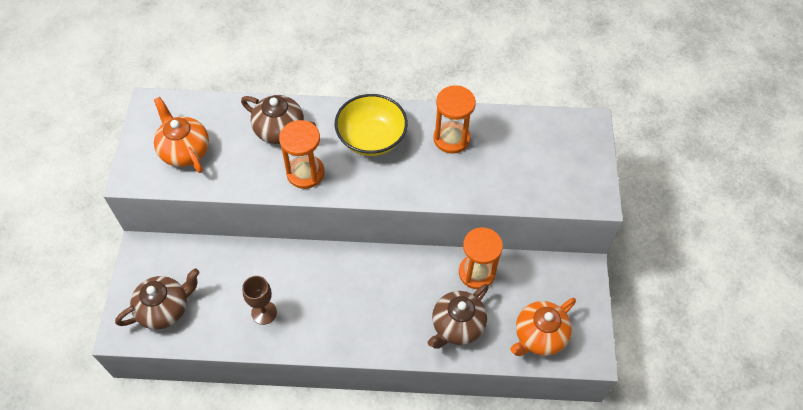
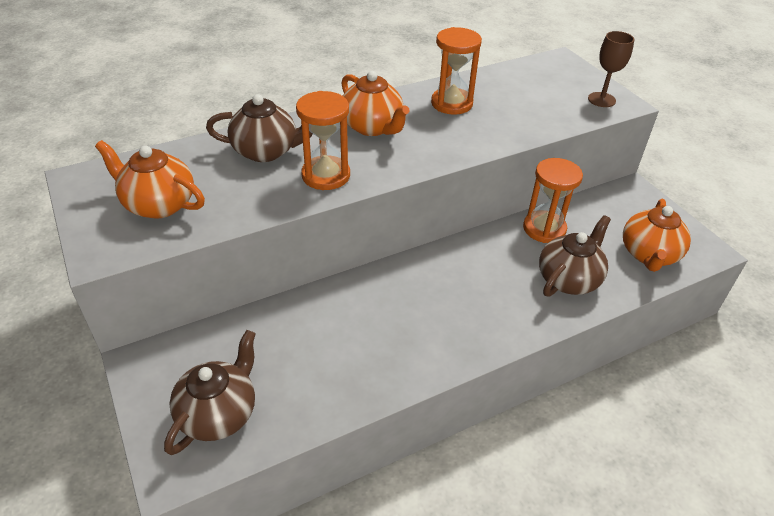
camera: 30 degrees left, 15 degrees down
brown goblet [242,276,277,325] -> brown goblet moved to [588,31,634,107]
yellow bowl [335,94,408,156] -> orange teapot [341,71,409,136]
brown teapot [428,284,489,349] -> brown teapot turned 150 degrees counterclockwise [539,215,611,297]

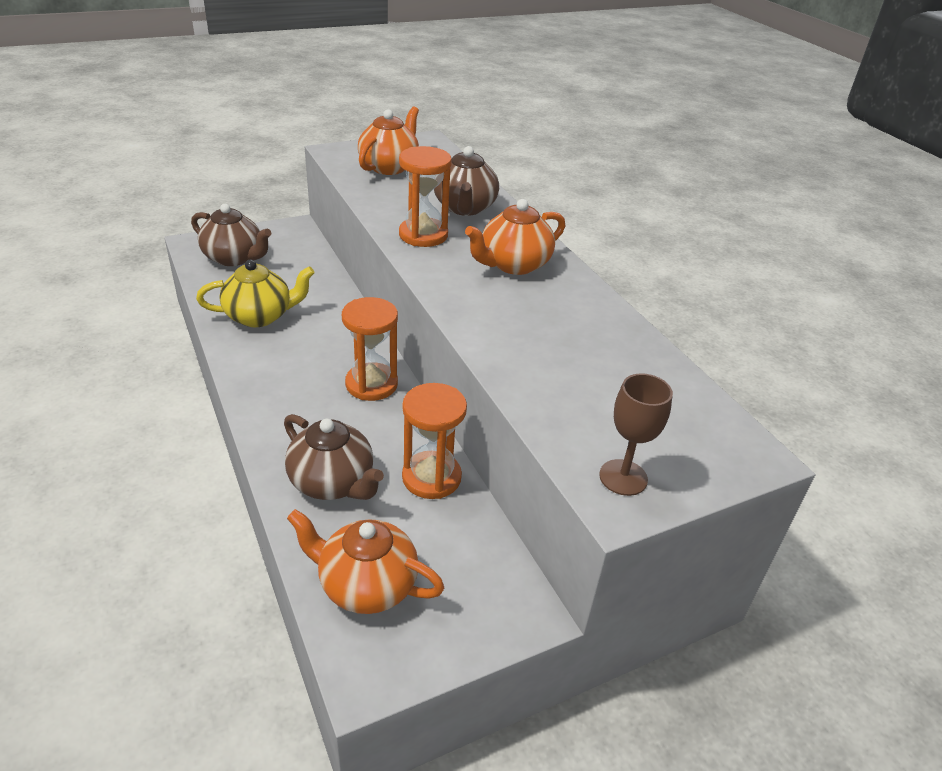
camera: 90 degrees right, 5 degrees down
orange hourglass [431,27,482,115] -> orange hourglass moved to [342,297,398,401]
none -> yellow teapot [196,260,315,327]

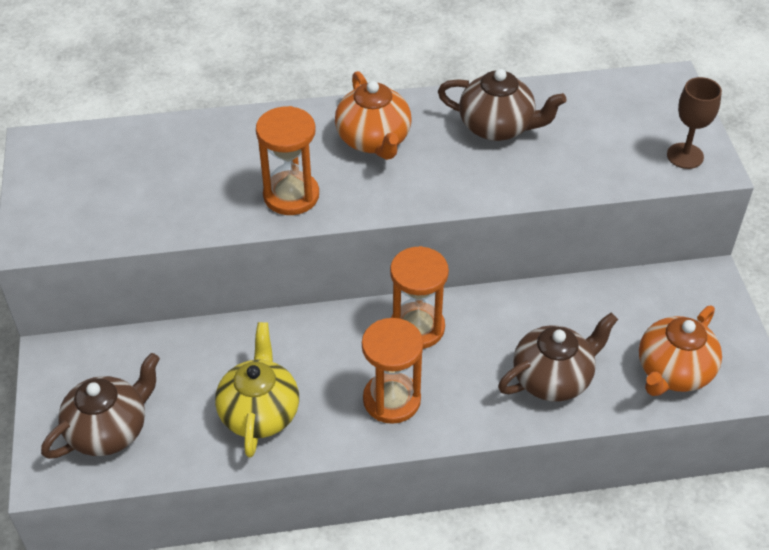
camera: 70 degrees left, 10 degrees up
orange teapot [358,106,419,175] -> none
orange hourglass [402,383,467,499] -> orange hourglass moved to [362,318,423,424]
brown teapot [434,146,499,216] -> brown teapot moved to [438,69,567,141]

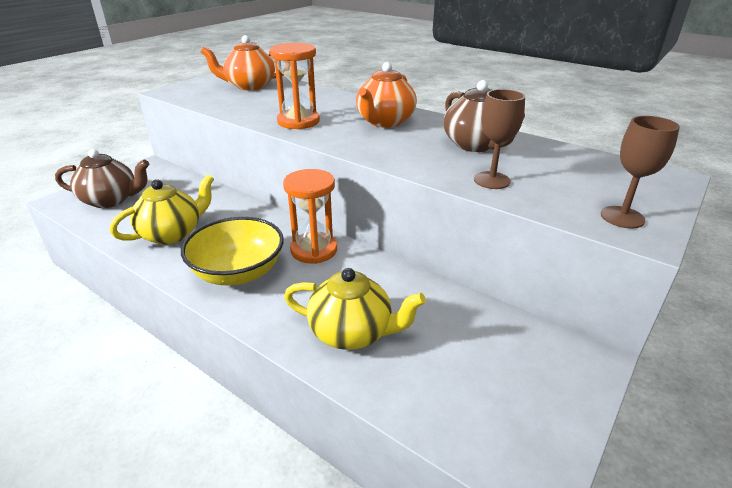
camera: 45 degrees right, 15 degrees down
orange hourglass [362,318,423,424] -> yellow bowl [181,217,284,286]
brown teapot [498,313,618,402] -> yellow teapot [284,268,426,350]
orange teapot [639,305,722,396] -> orange teapot moved to [201,35,284,90]
none -> brown goblet [474,89,525,189]

